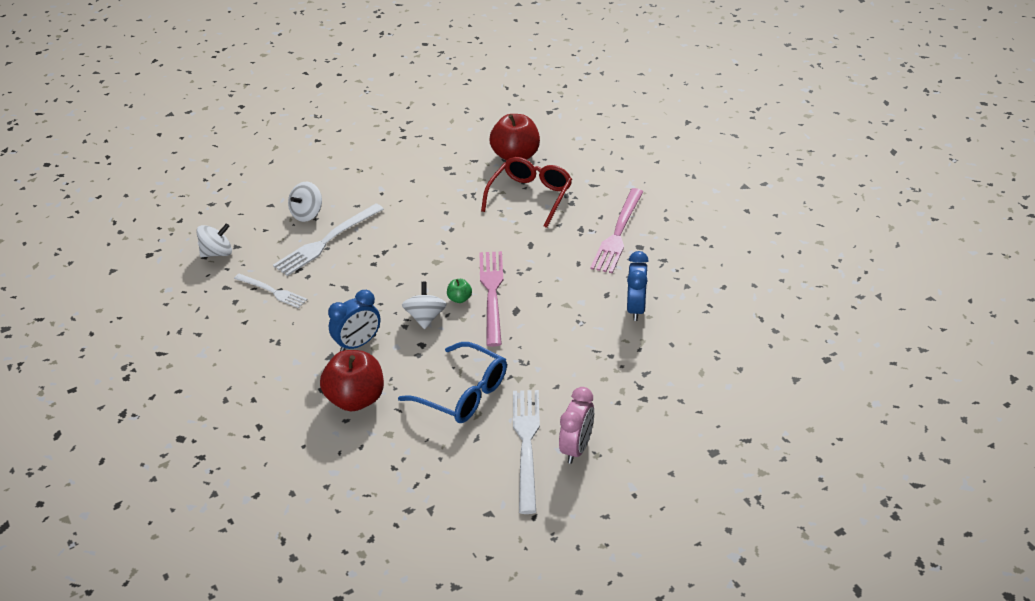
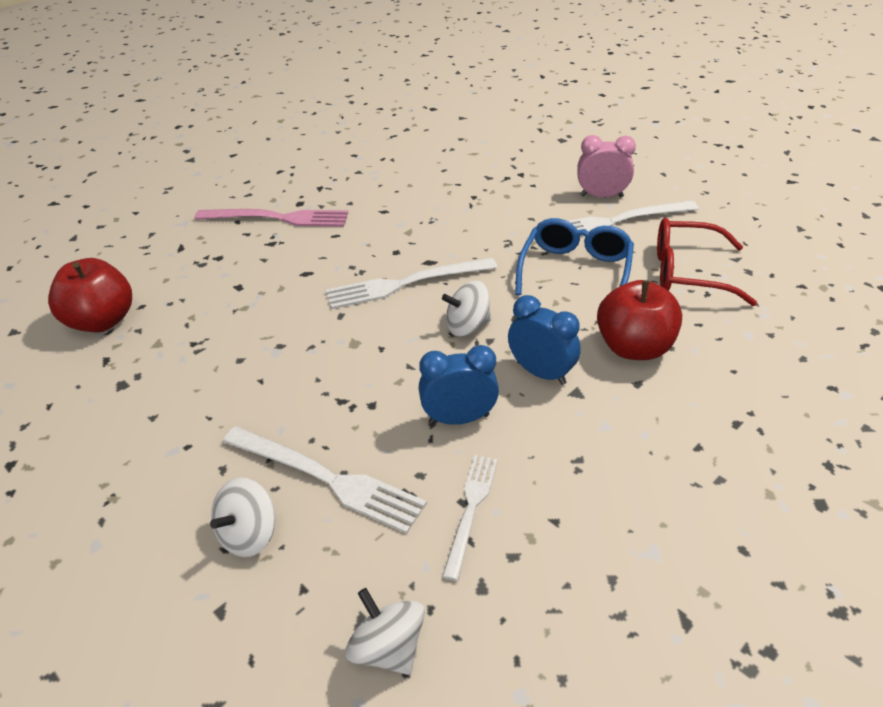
camera: 105 degrees left, 0 degrees up
white spinning top [288,182,322,222] -> white spinning top turned 105 degrees clockwise [210,477,275,557]
green apple [447,279,472,303] -> none
pink fork [479,251,503,347] -> white fork [326,258,497,309]
red glasses [481,157,572,228] -> red glasses moved to [657,218,757,306]
blue clock [627,251,649,321] -> blue clock moved to [419,345,499,425]

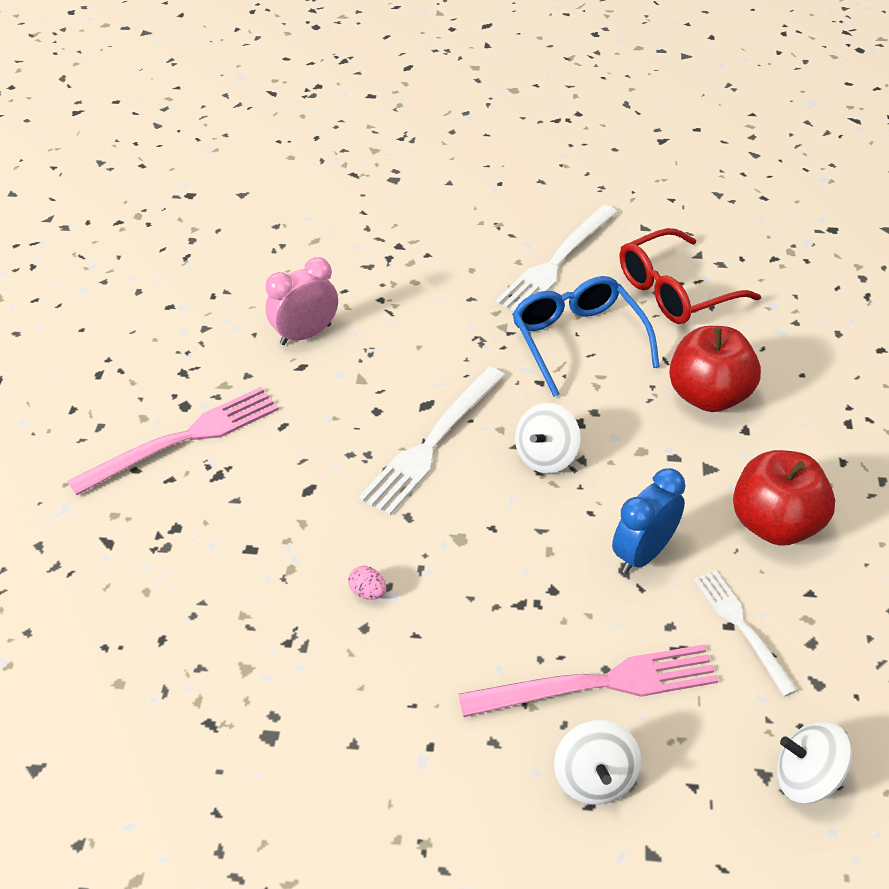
camera: 40 degrees left, 5 degrees up
red apple [48,258,132,332] -> red apple moved to [733,450,835,546]
white fork [223,426,427,534] -> pink fork [458,644,719,717]
blue clock [508,295,581,385] -> none
pink clock [577,135,636,197] -> pink clock moved to [265,257,338,345]
none -> pink egg [348,566,387,600]

